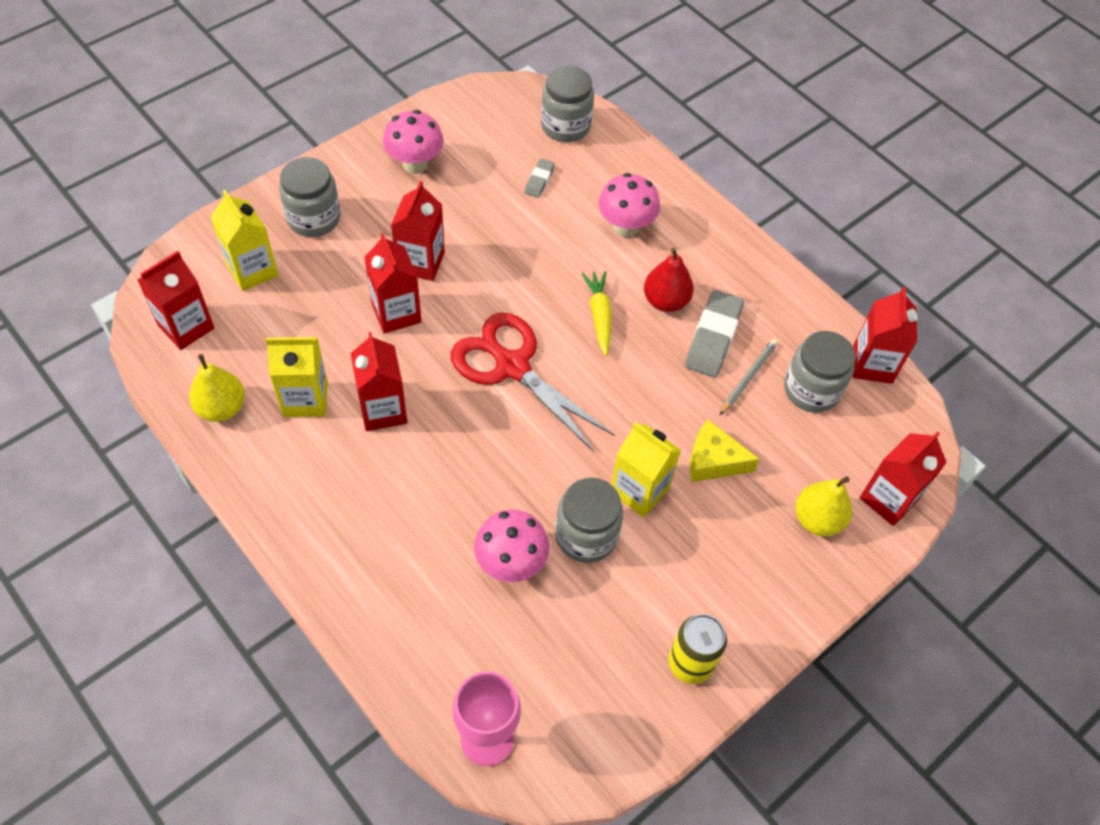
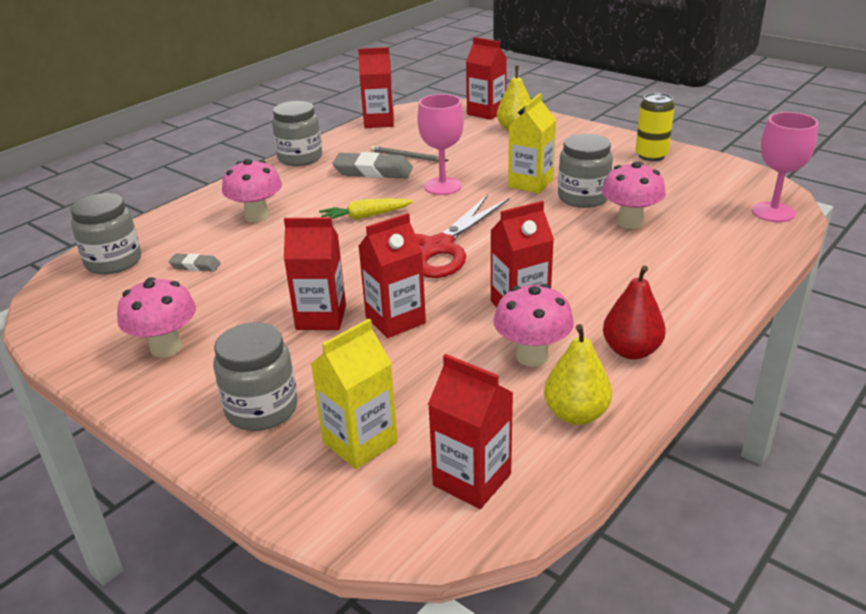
camera: 95 degrees left, 25 degrees down
yellow carton [266,337,328,417] -> pink mushroom [494,284,574,367]
red pear [644,248,694,312] -> red pear moved to [603,265,666,360]
yellow cheese [690,420,760,482] -> none
grey jar [784,331,856,413] -> grey jar moved to [272,101,322,166]
none -> pink goblet [417,94,464,195]

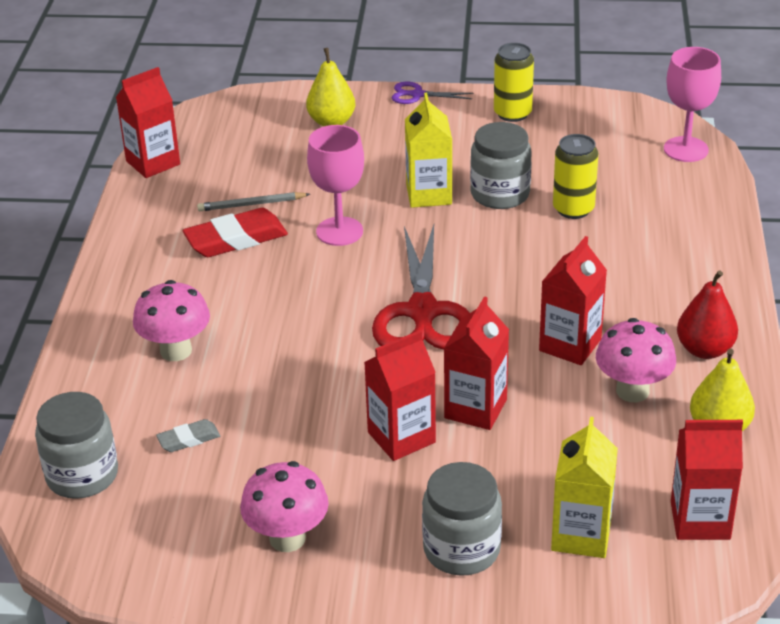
camera: 35 degrees left, 5 degrees up
grey jar [272,101,322,166] -> none
yellow carrot [319,198,414,220] -> none
grey eraser [332,152,413,178] -> red eraser [182,208,288,257]
red carton [466,37,507,120] -> none
pink mushroom [602,162,666,229] -> yellow can [553,134,599,219]
none -> purple scissors [392,82,473,104]

